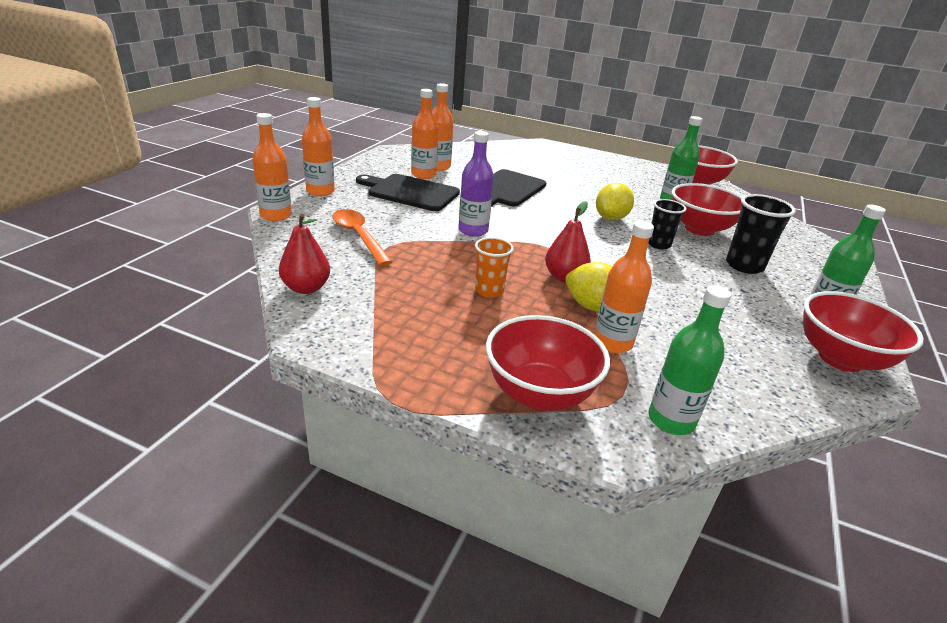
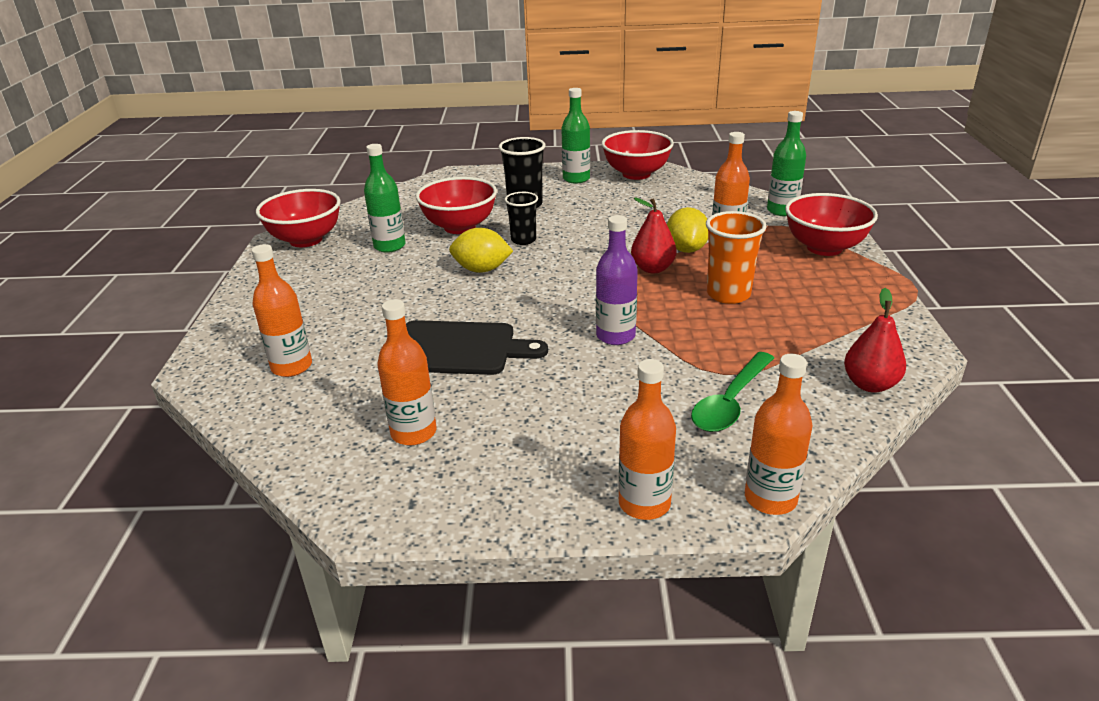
camera: 110 degrees left, 0 degrees up
orange spoon [333,209,393,266] -> green spoon [691,352,774,432]
black cutting board [356,174,460,211] -> none
orange bottle [411,89,439,179] -> orange bottle moved to [251,244,312,377]
orange cup [475,237,514,298] -> orange cup [706,211,766,304], size x1.50

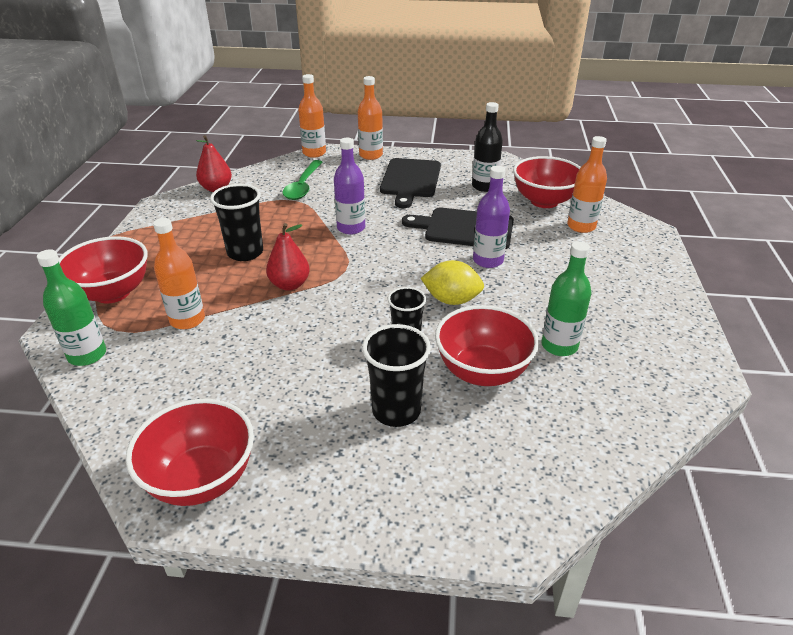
camera: 175 degrees left, 5 degrees up
red bowl [256,189,341,247] -> red bowl moved to [513,156,581,208]
orange bottle [377,299,436,446] -> black bottle [472,102,503,192]
green bottle [561,88,590,184] -> none
yellow lemon [667,207,708,253] -> none
green spoon [691,352,774,432] -> green spoon turned 150 degrees clockwise [283,160,323,200]
orange cup [706,211,766,304] -> black cup [210,184,263,261]
none -> black cutting board [380,158,441,208]
none -> purple bottle [473,166,510,268]

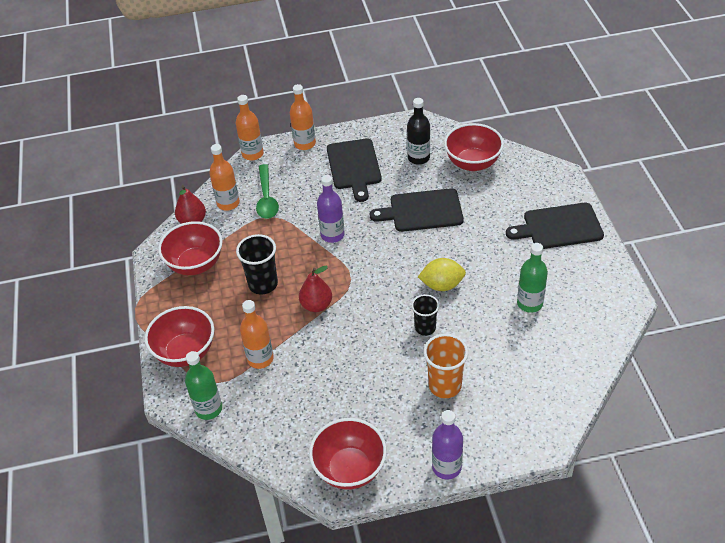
camera: 15 degrees left, 10 degrees up
black cup [362,324,431,427] -> orange cup [424,334,468,398]
red bowl [435,305,539,386] -> red bowl moved to [158,221,223,275]
purple bottle [473,166,510,268] -> purple bottle moved to [432,410,463,480]
orange bottle [567,136,607,233] -> orange bottle moved to [209,144,240,211]
none -> black cutting board [506,203,604,249]

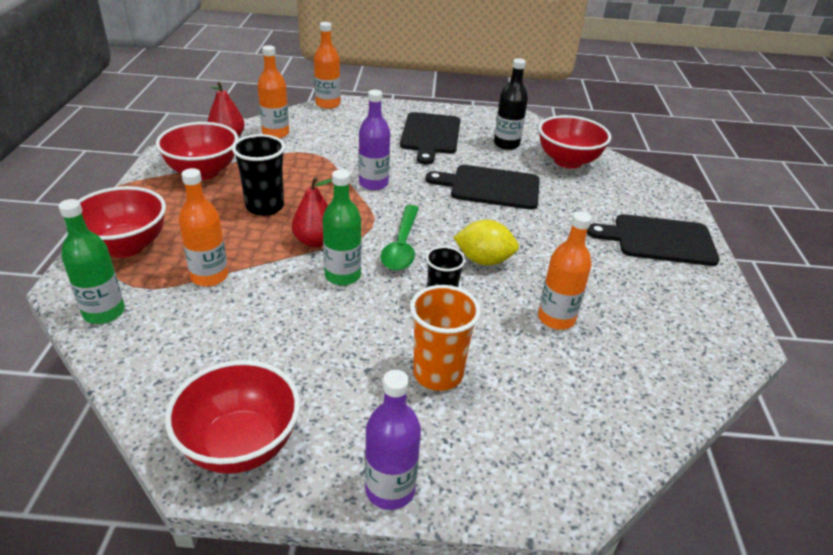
camera: 10 degrees right, 10 degrees down
green spoon [256,164,279,219] -> green spoon moved to [380,205,419,270]
orange bottle [290,84,316,150] -> orange bottle moved to [538,211,592,330]
green bottle [517,243,548,313] -> green bottle moved to [322,170,361,285]

